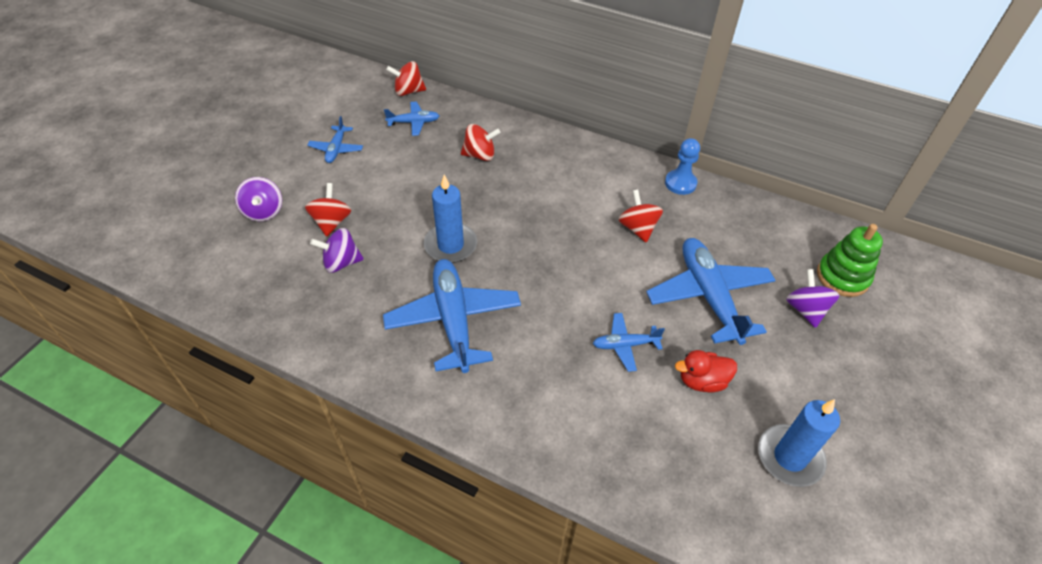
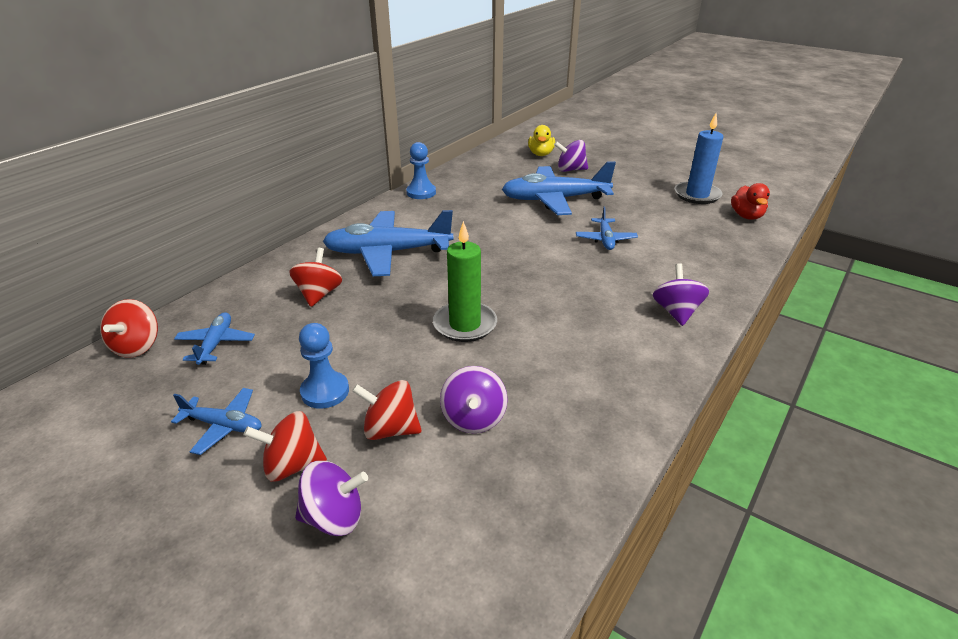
camera: 80 degrees left, 15 degrees down
blue plane [383,259,521,373] -> blue plane moved to [323,210,453,276]
blue candle [424,175,477,263] -> green candle [433,221,497,342]
red spinning top [619,190,663,242] -> red spinning top moved to [244,411,327,482]
red duck [675,350,737,393] -> red duck moved to [731,183,770,220]
green stacking toy [817,224,883,297] -> yellow duck [528,125,555,156]
none -> blue pawn [299,323,349,409]
none -> purple spinning top [653,263,709,326]

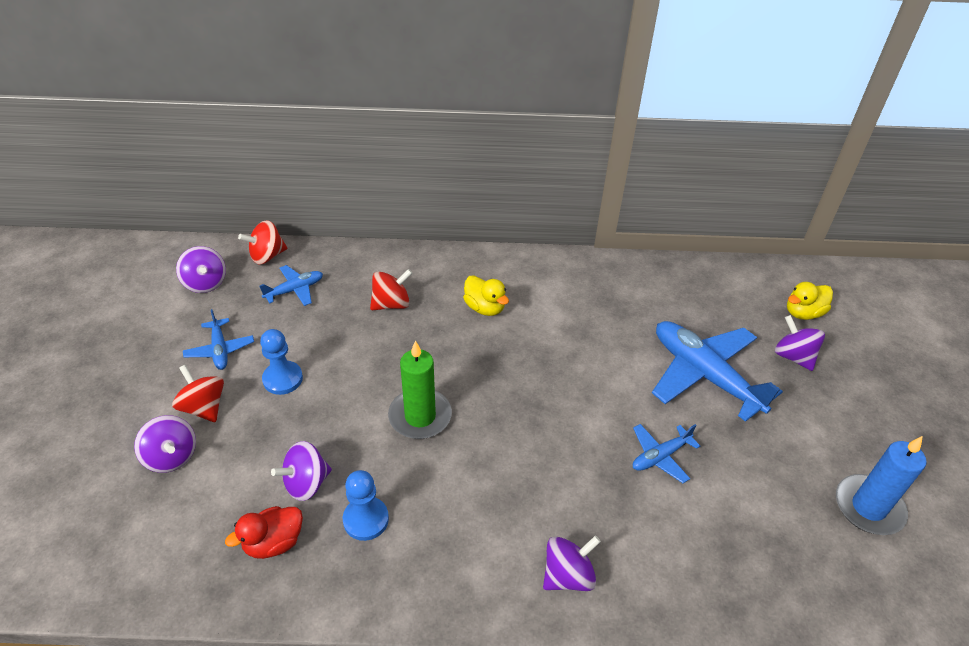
camera: 55 degrees right, 10 degrees up
blue plane [323,210,453,276] -> yellow duck [463,275,509,316]
red spinning top [352,380,422,440] -> none
blue pawn [406,142,436,199] -> blue pawn moved to [343,470,389,541]
red duck [731,183,770,220] -> red duck moved to [225,506,303,559]
none -> purple spinning top [176,246,226,293]

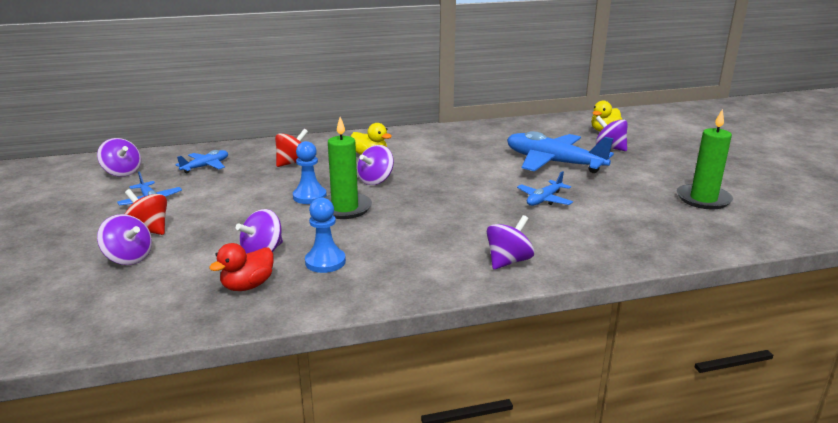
camera: 15 degrees left, 20 degrees down
red spinning top [238,220,287,264] -> none
blue pawn [260,329,303,395] -> blue pawn moved to [293,141,327,204]
blue candle [836,436,927,535] -> green candle [677,109,733,209]
none -> purple spinning top [357,145,394,185]

